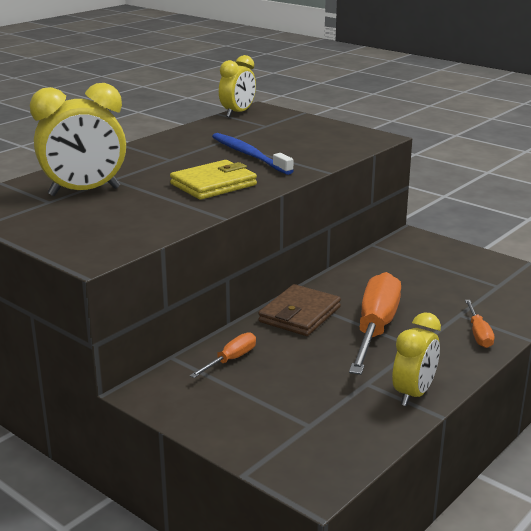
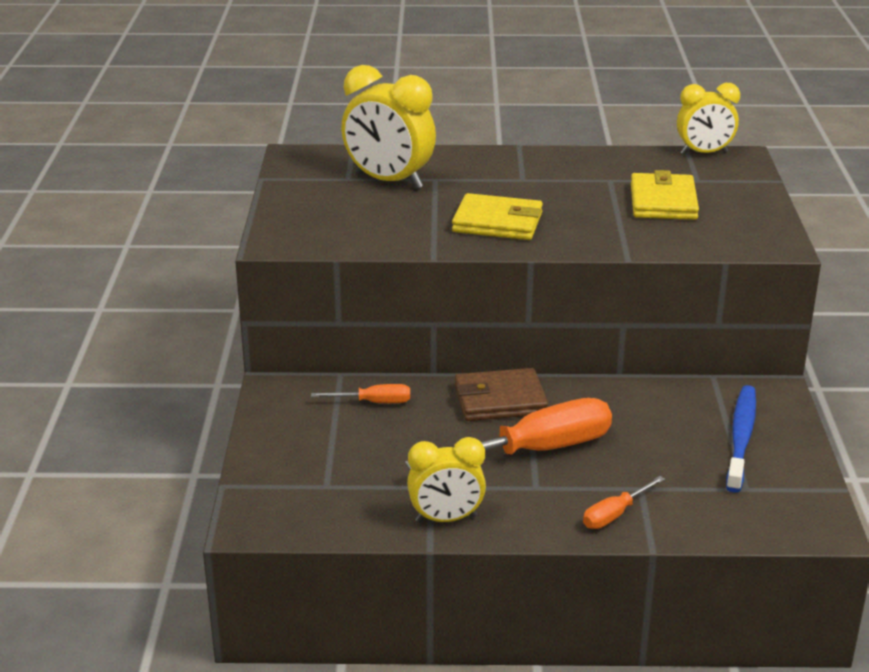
camera: 50 degrees right, 5 degrees up
blue toothbrush [212,133,294,175] -> blue toothbrush moved to [726,385,756,493]
none -> yellow wallet [631,170,699,220]

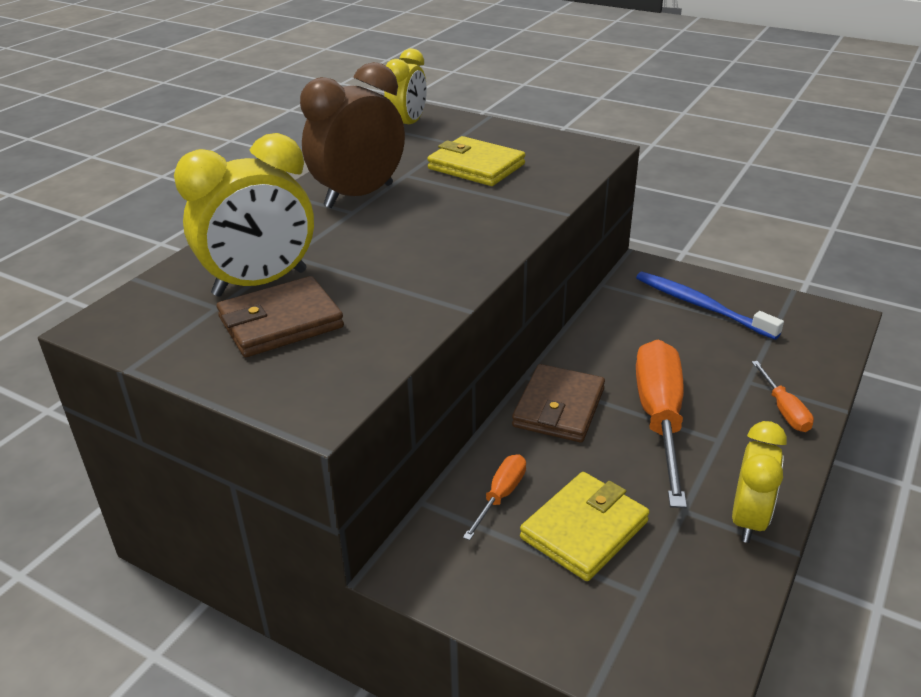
camera: 60 degrees left, 5 degrees up
yellow wallet [452,193,543,240] -> yellow wallet moved to [520,472,650,581]
none -> brown wallet [217,276,344,357]
none -> brown clock [300,62,405,208]

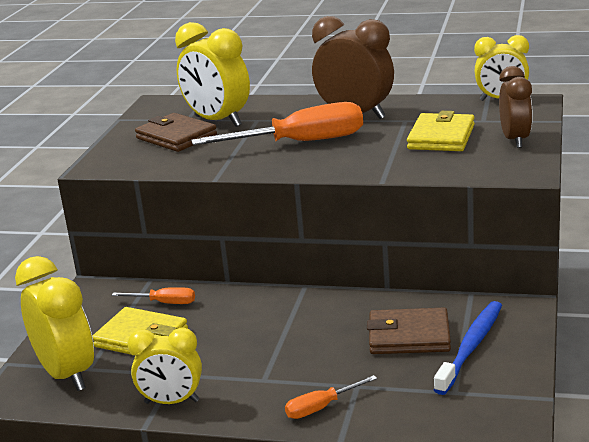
camera: 75 degrees right, 10 degrees down
brown wallet [512,364,605,442] -> brown wallet moved to [367,308,451,354]
orange screwdriver [636,340,687,508] -> orange screwdriver moved to [191,102,363,145]
none -> yellow clock [15,256,94,391]
none -> brown clock [499,66,533,148]

